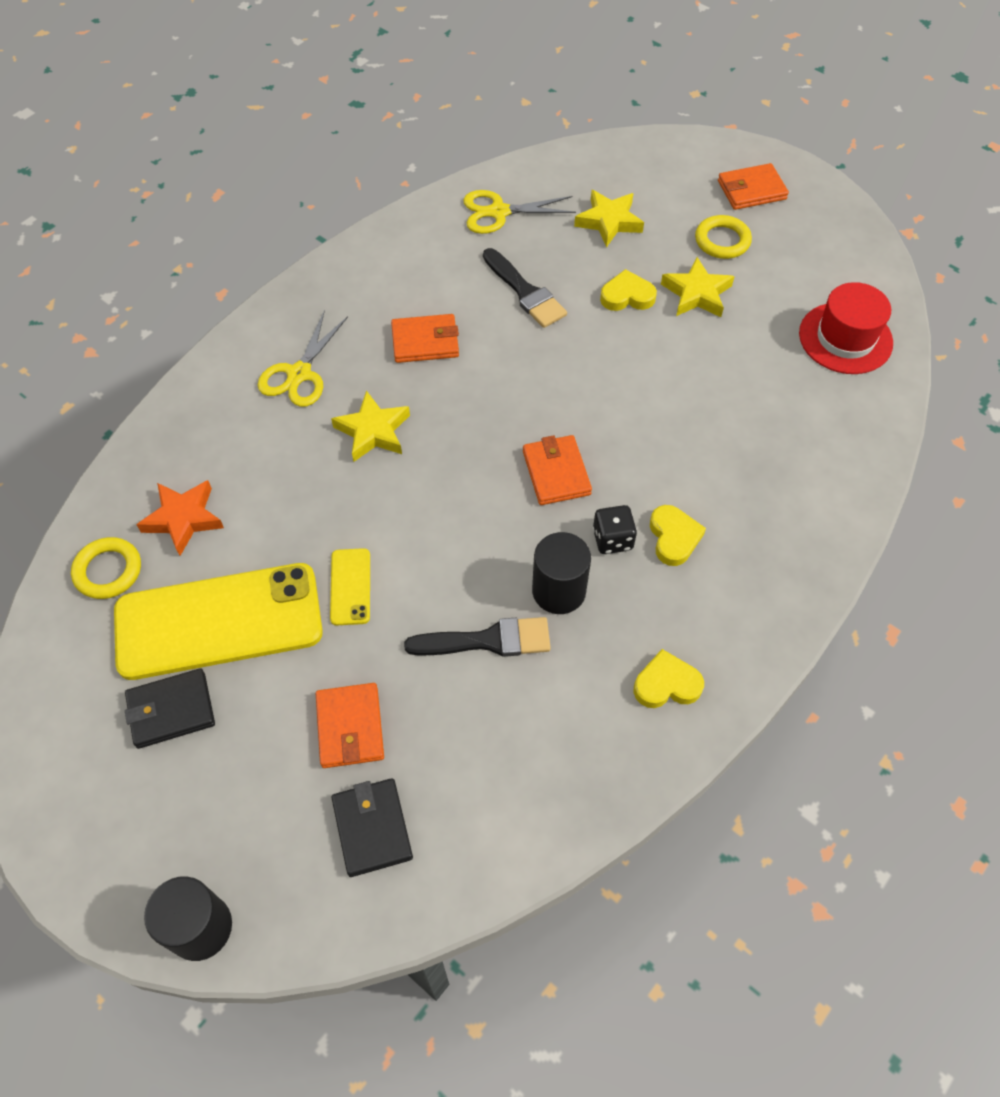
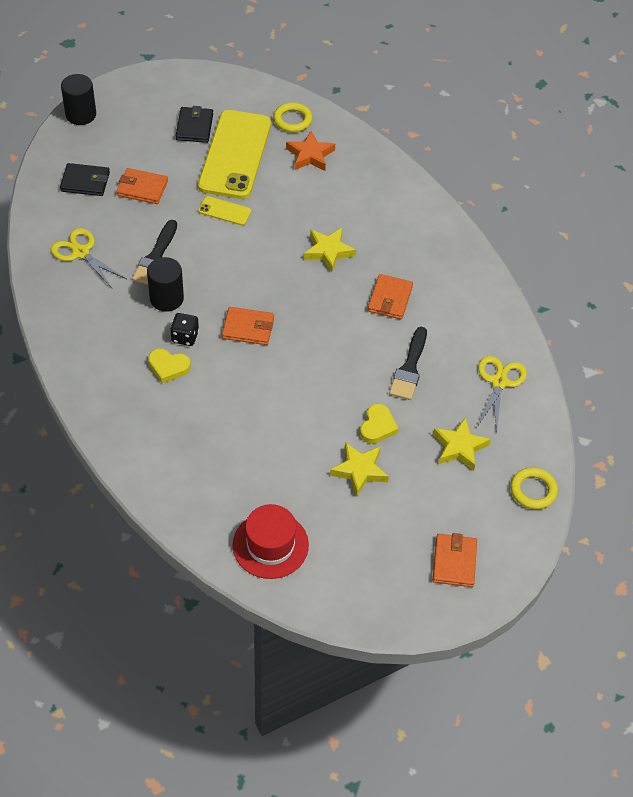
camera: 110 degrees right, 5 degrees down
yellow scissors [258,310,348,407] -> yellow scissors moved to [51,228,127,288]
black brush [483,248,567,328] -> black brush turned 60 degrees counterclockwise [389,327,427,400]
yellow heart [634,649,704,708] -> none
yellow ring [695,215,752,259] -> yellow ring moved to [510,467,558,509]

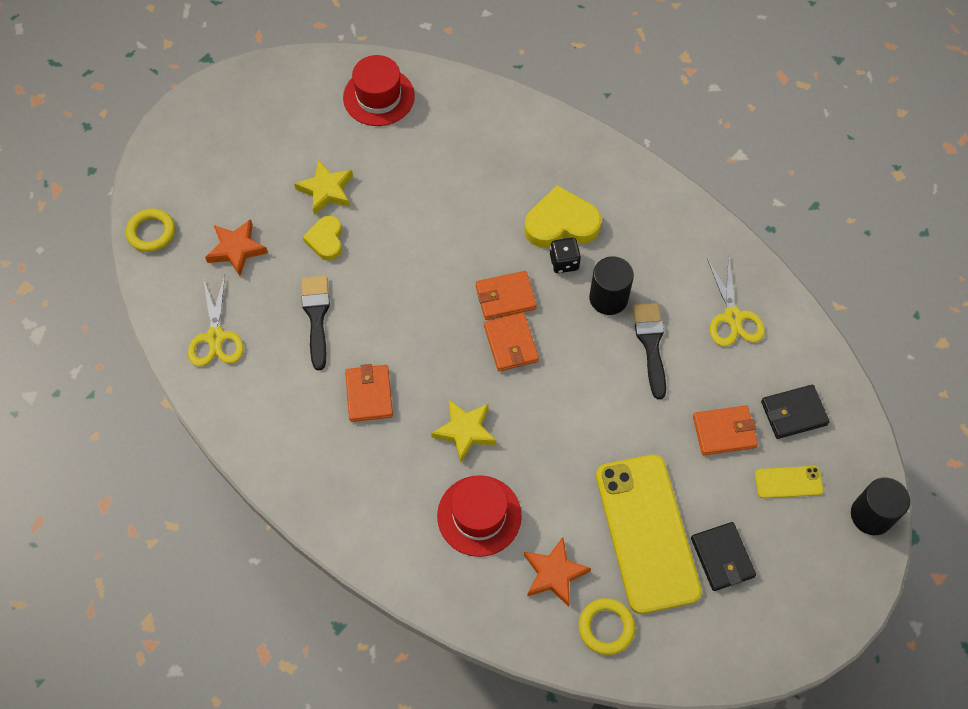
camera: 160 degrees right, 10 degrees up
yellow scissors [51,228,127,288] -> yellow scissors turned 60 degrees clockwise [707,257,765,347]
yellow heart [148,349,191,383] -> yellow heart [524,185,601,248], size x1.65
yellow phone [198,196,251,225] -> yellow phone moved to [755,466,823,498]
yellow star [433,417,491,471] -> orange star [205,219,268,276]
orange wallet [433,533,477,587] -> orange wallet moved to [484,312,539,372]
none -> red hat [437,475,522,557]

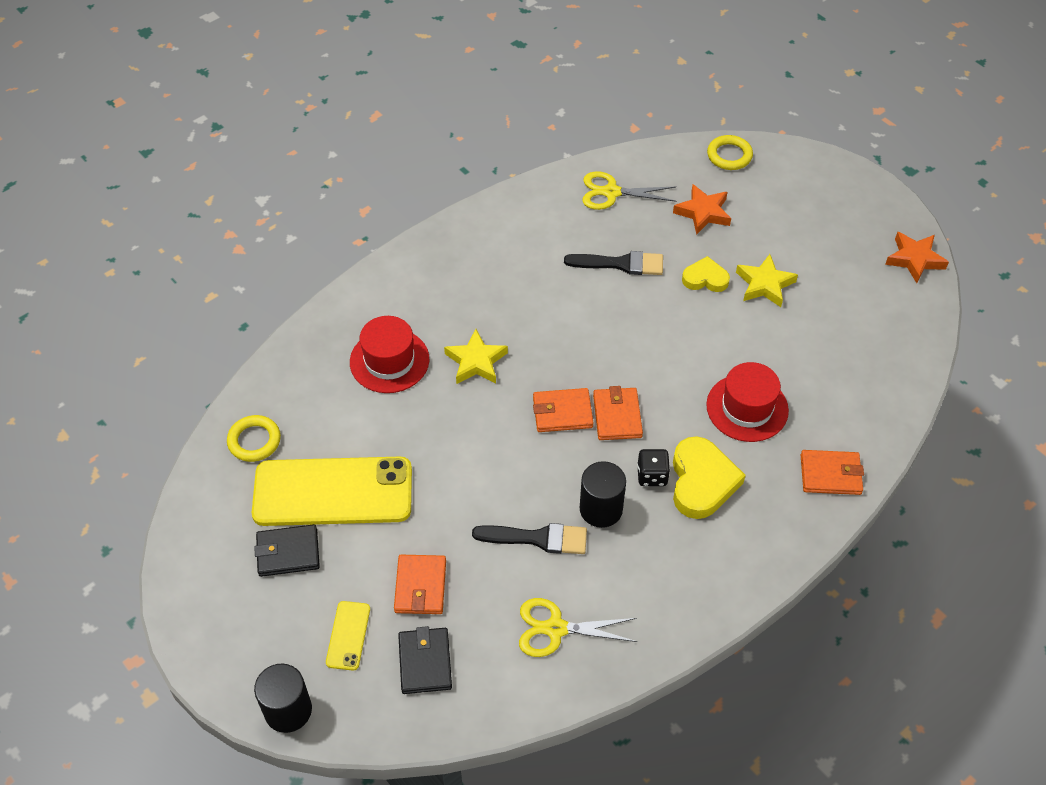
camera: 100 degrees right, 10 degrees down
red hat [343,55,415,126] -> red hat moved to [706,362,789,442]
orange wallet [345,364,393,422] -> orange wallet moved to [801,450,864,495]
orange star [524,537,591,607] -> orange star moved to [885,232,949,283]

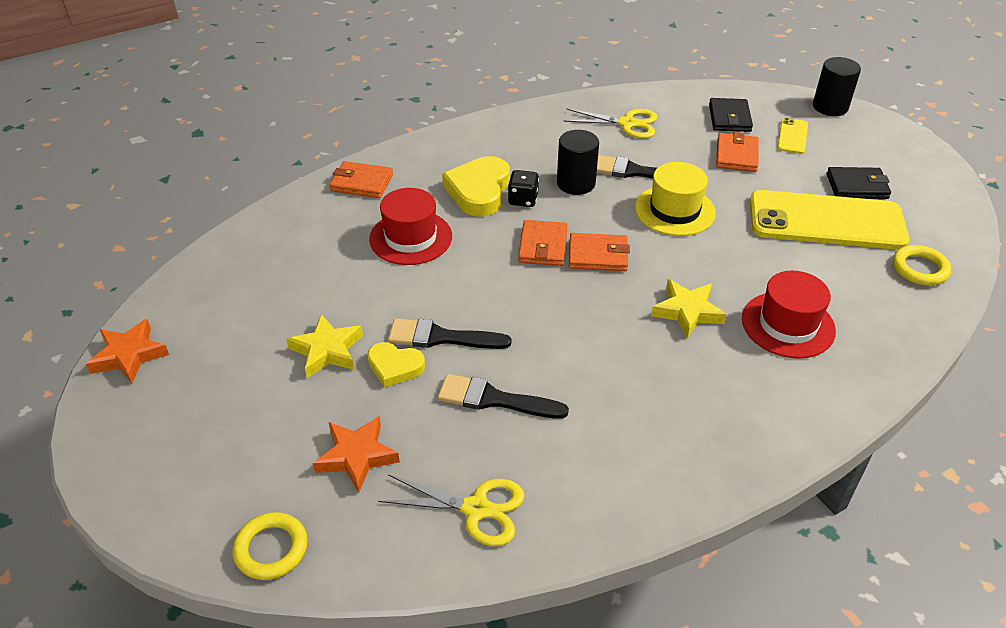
camera: 170 degrees left, 10 degrees down
none -> black brush [388,318,511,349]
none -> yellow hat [635,162,716,236]

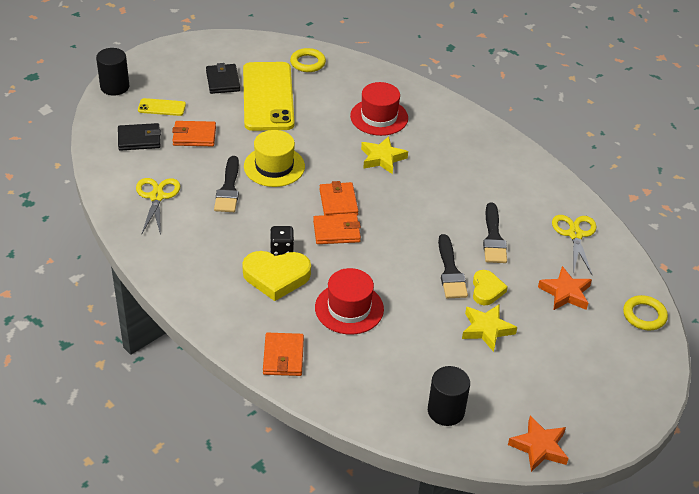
camera: 105 degrees left, 0 degrees up
black cylinder [557,130,599,195] -> black cylinder moved to [428,366,470,426]

